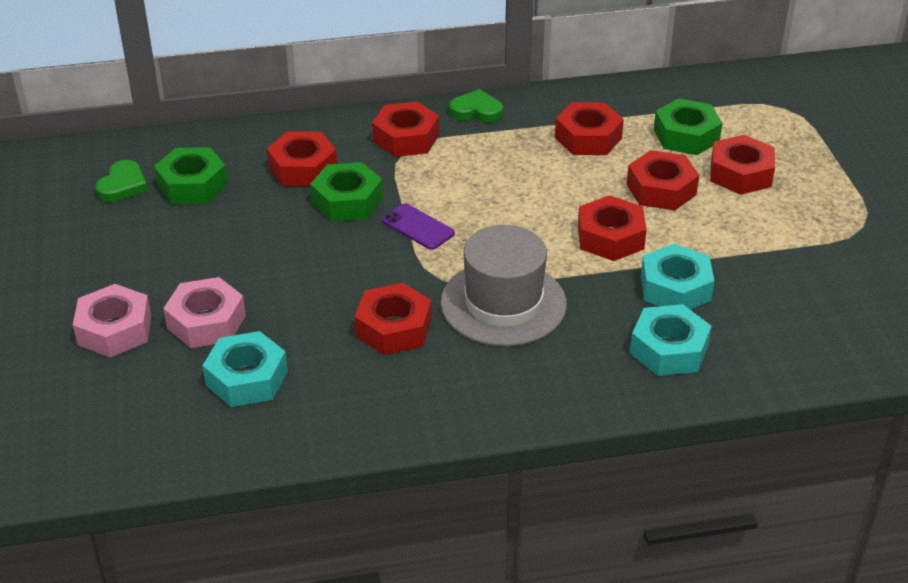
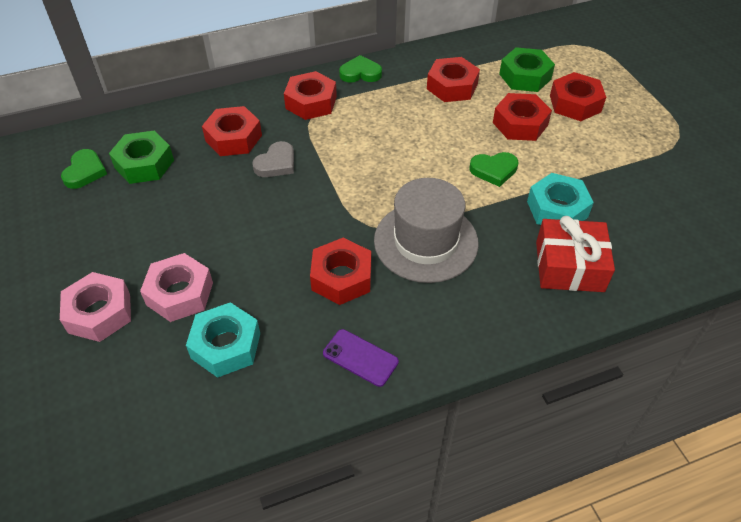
camera: 10 degrees left, 10 degrees up
green nut [310,162,383,222] -> grey heart [252,141,294,177]
purple phone [382,203,455,250] -> purple phone moved to [323,329,399,387]
red nut [578,195,647,261] -> green heart [470,152,518,187]
turquoise nut [630,304,712,376] -> red gift [536,216,615,292]

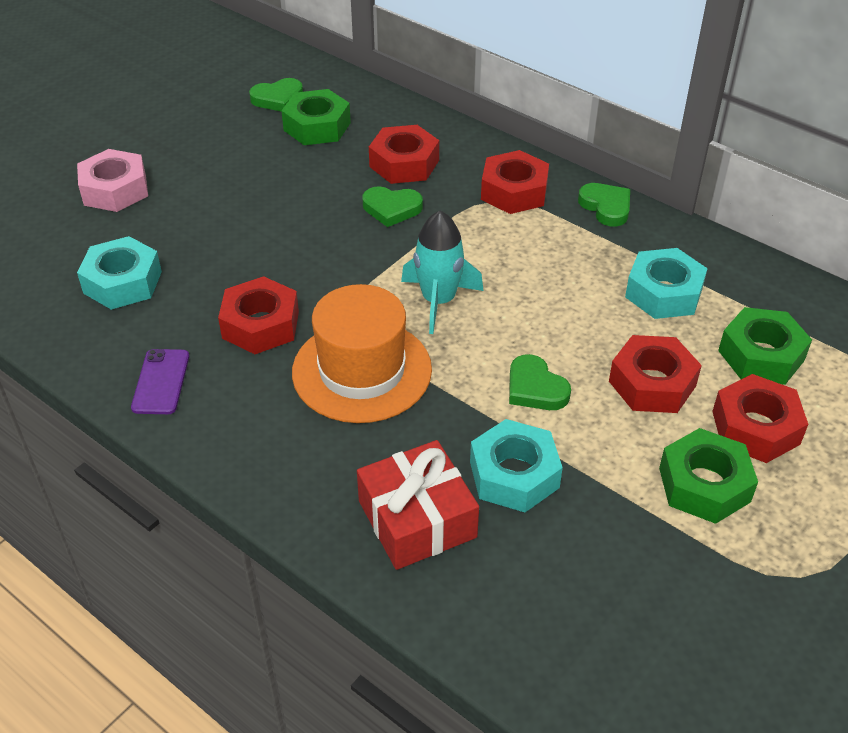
camera: 60 degrees right, 5 degrees down
pink nut [140,253,213,322] -> none
grey heart [252,141,294,177] -> green heart [362,186,423,227]
grey hat [374,178,479,283] -> orange hat [292,284,432,423]
red nut [427,57,480,102] -> turquoise nut [625,248,708,319]
none -> turquoise rocket [401,211,484,334]
none -> green nut [659,428,758,524]

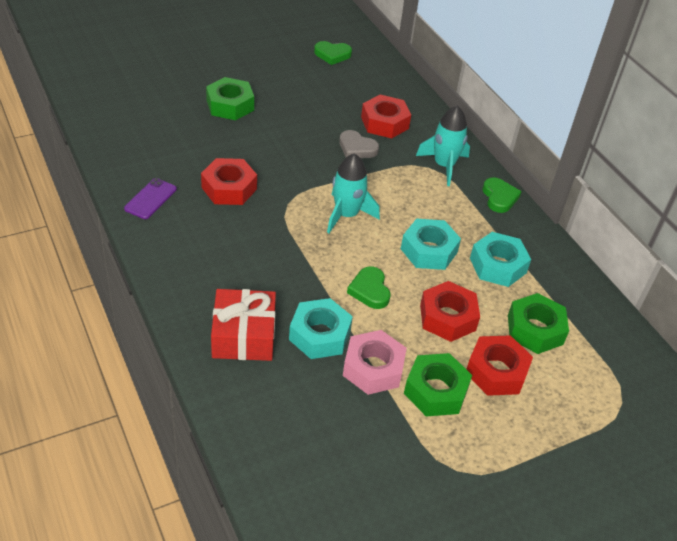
camera: 20 degrees right, 0 degrees up
pink nut [77,149,148,212] -> pink nut moved to [343,330,407,395]
turquoise nut [77,236,162,310] -> turquoise nut moved to [401,219,461,270]
green nut [281,89,351,145] -> green nut moved to [206,77,254,120]
orange hat [292,284,432,423] -> none
green heart [362,186,423,227] -> grey heart [339,130,379,158]
red nut [481,150,549,214] -> turquoise rocket [416,106,470,186]

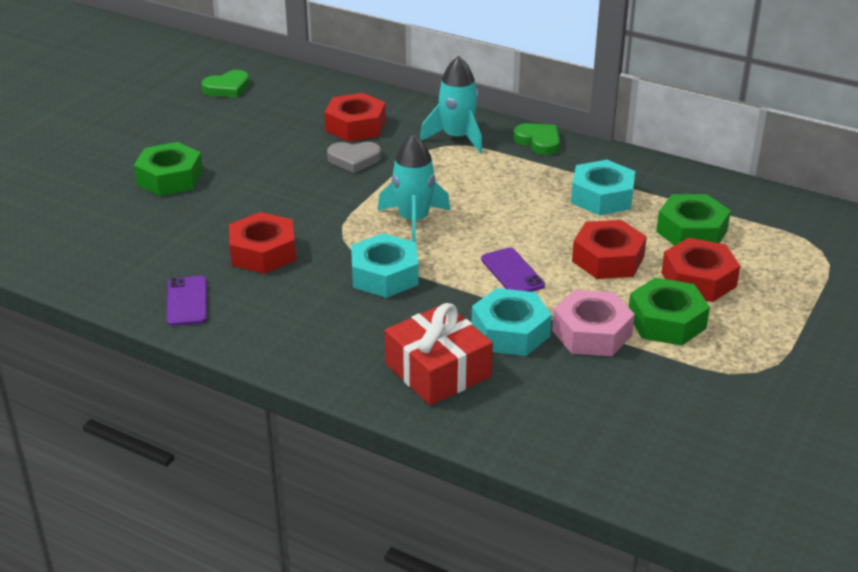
camera: 30 degrees left, 10 degrees down
green heart [347,266,391,309] -> purple phone [481,248,545,292]
turquoise nut [401,219,461,270] -> turquoise nut moved to [351,233,419,298]

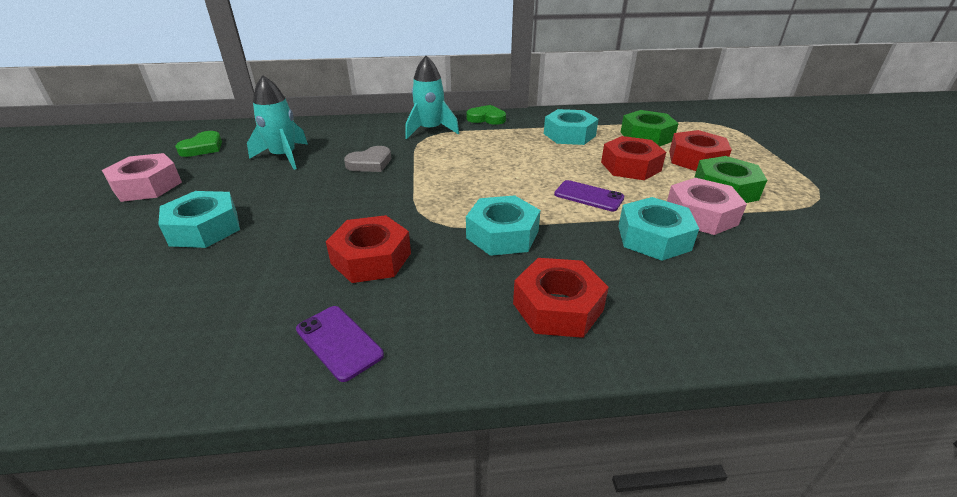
camera: 35 degrees left, 0 degrees up
green nut [134,142,203,196] -> turquoise nut [158,191,240,248]
red nut [324,93,386,142] -> red nut moved to [513,258,609,338]
turquoise rocket [378,134,450,242] -> turquoise rocket moved to [247,75,308,170]
red gift [385,303,493,405] -> none
none -> pink nut [102,153,182,202]

